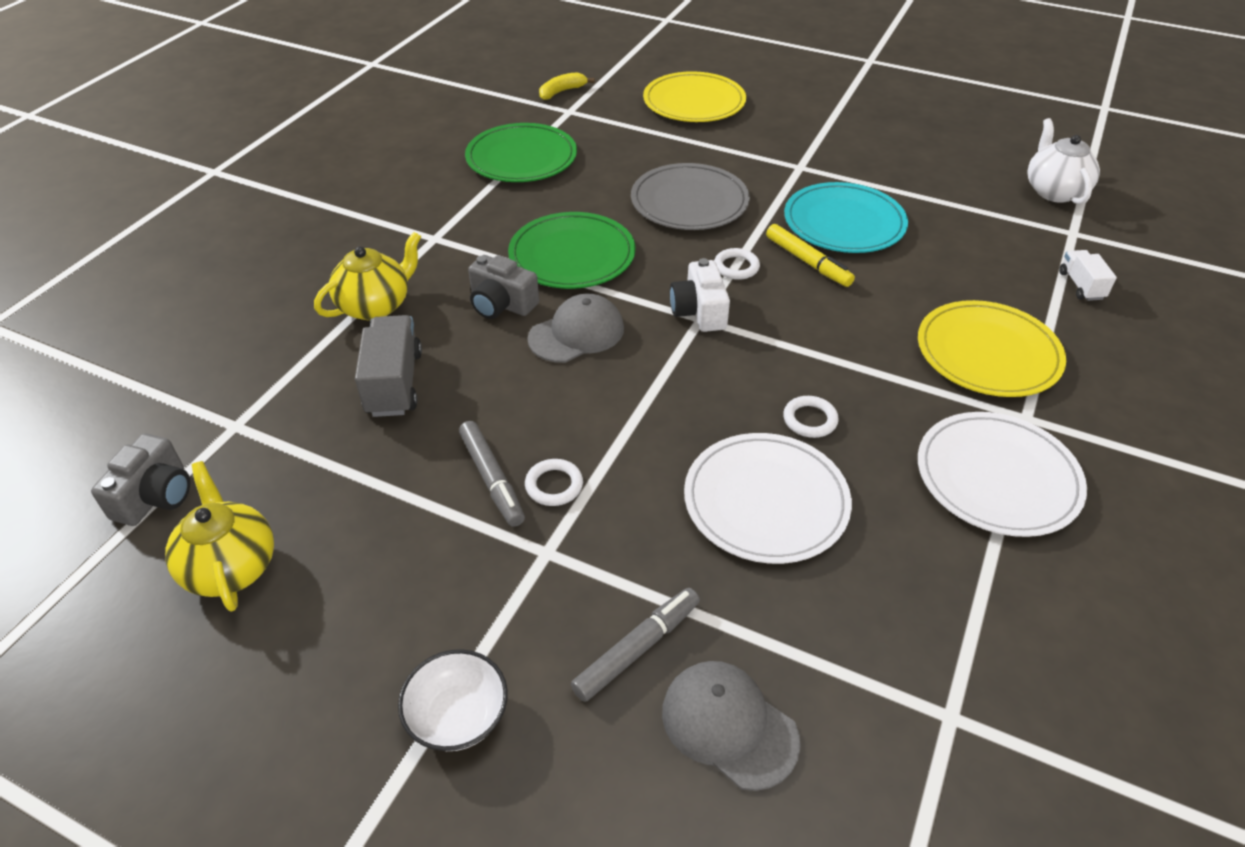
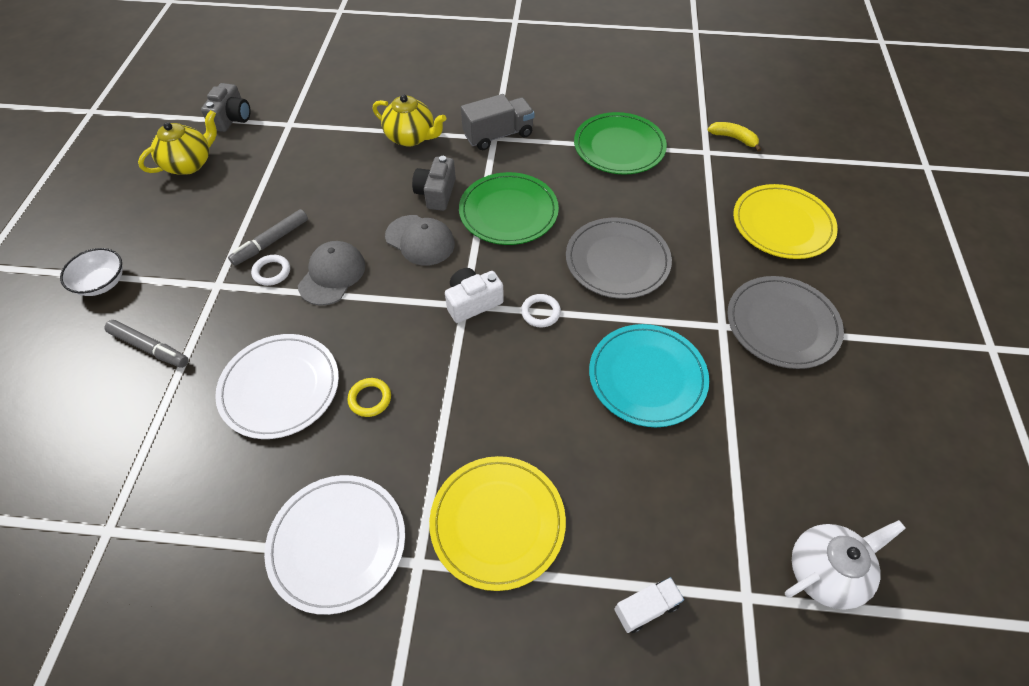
camera: 70 degrees right, 10 degrees up
grey camera [91,433,190,526] -> grey camera turned 75 degrees counterclockwise [201,83,250,132]
grey truck [355,315,422,417] -> grey truck moved to [461,94,535,150]
grey cap [662,661,801,791] -> grey cap moved to [298,241,365,305]
yellow marker [766,224,855,287] -> none
white ring [783,396,839,438] -> yellow ring [347,378,391,417]
none -> grey plate [727,276,844,369]

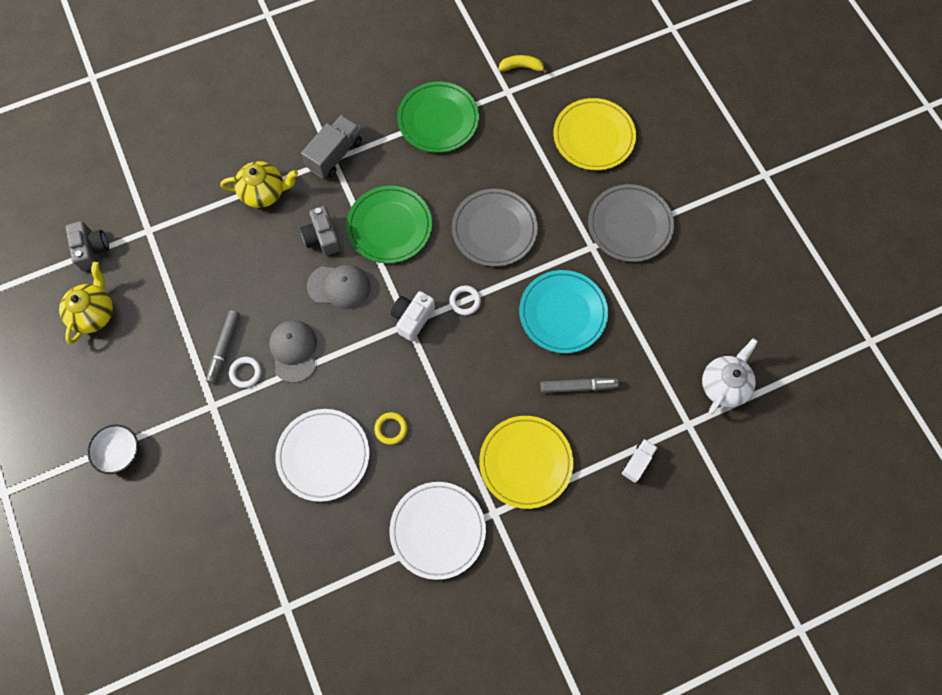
camera: 30 degrees left, 15 degrees up
grey marker [104,320,189,368] -> grey marker moved to [540,378,619,393]

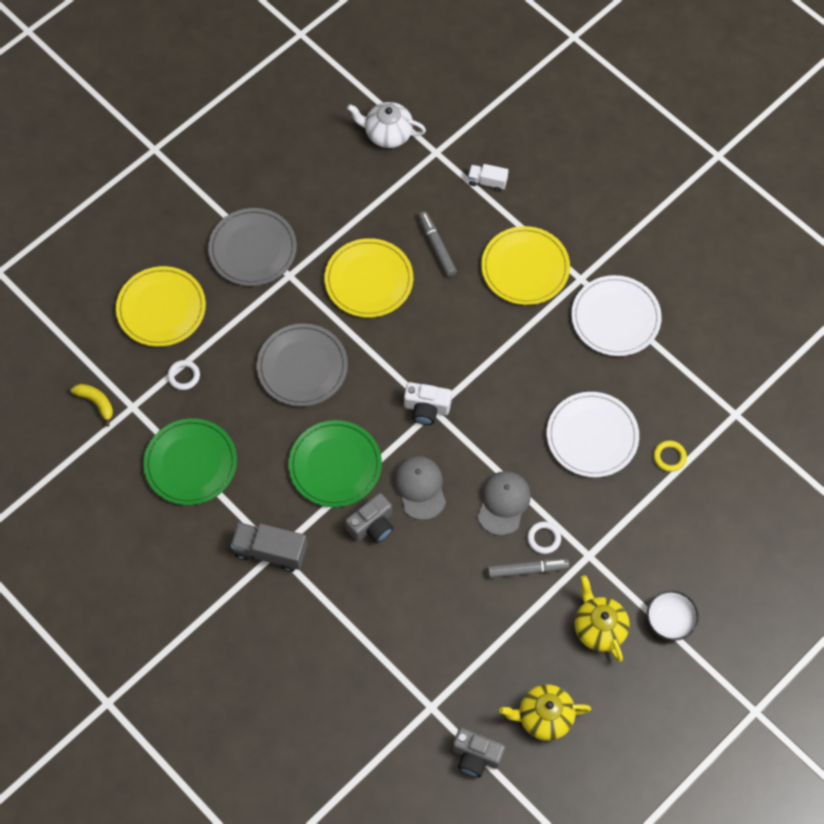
camera: 110 degrees left, 5 degrees down
grey camera [66,221,109,271] -> grey camera turned 120 degrees counterclockwise [453,728,505,777]
yellow teapot [221,161,298,208] -> yellow teapot moved to [574,575,630,662]
grey cap [269,320,317,383] -> grey cap turned 135 degrees clockwise [478,471,531,536]
yellow ring [374,412,408,445] -> yellow ring moved to [654,441,687,472]
white ring [449,286,481,315] -> white ring moved to [167,360,200,390]
yellow banana [498,55,548,74] -> yellow banana turned 150 degrees clockwise [71,384,113,427]
turquoise plate [519,270,608,353] -> yellow plate [325,238,413,318]

